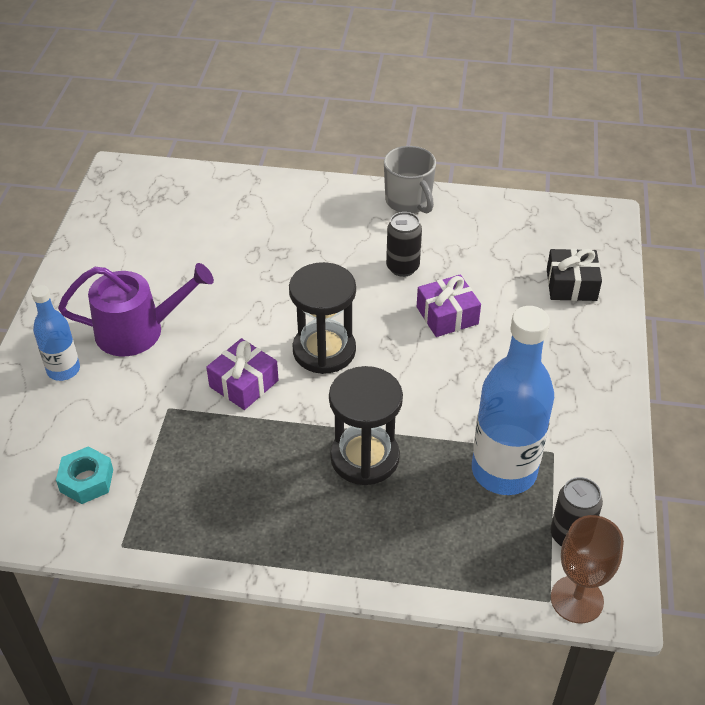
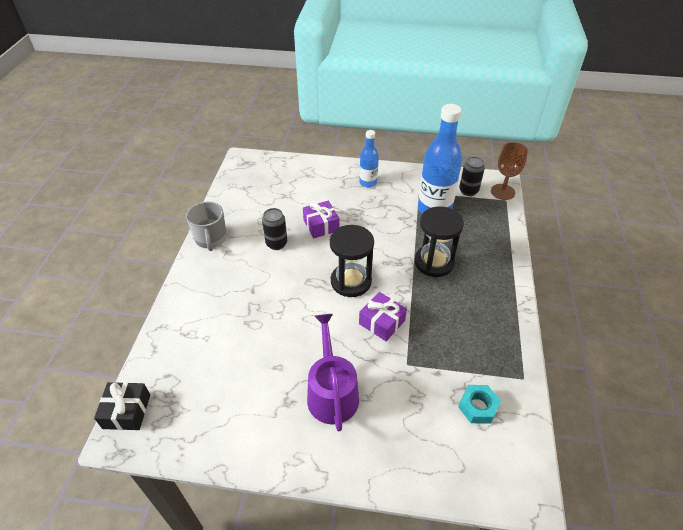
camera: 90 degrees left, 0 degrees up
blue bottle [31,285,80,381] -> blue bottle moved to [359,130,379,187]
grey mug [384,146,436,213] -> grey mug turned 105 degrees clockwise [186,202,227,251]
black gift [547,249,602,301] -> black gift moved to [94,382,150,430]

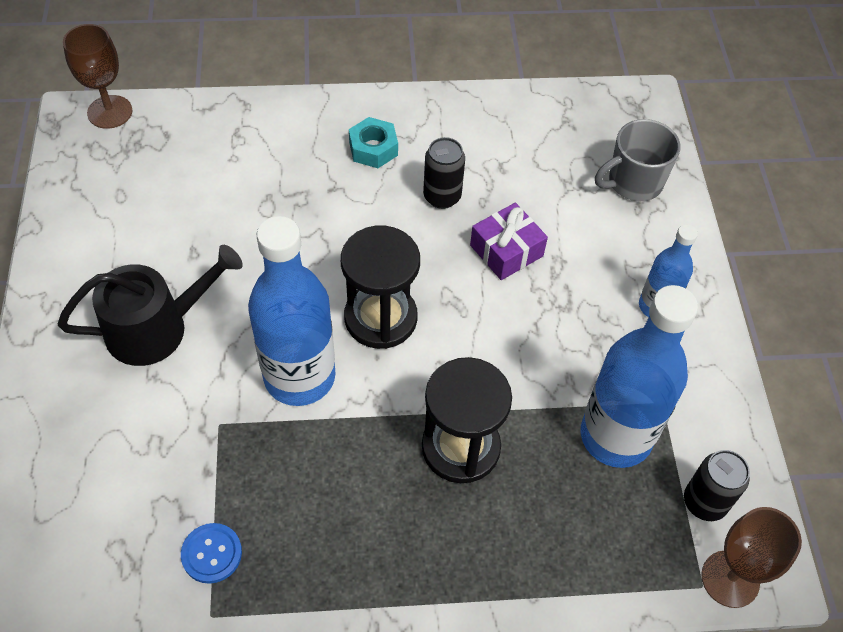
camera: 75 degrees right, 10 degrees up
black gift [94,382,150,430] -> brown goblet [63,24,132,129]
grey mug [186,202,227,251] -> grey mug moved to [595,119,681,202]
purple watering can [307,314,359,431] -> black watering can [58,245,243,366]
purple gift [359,292,407,341] -> blue bottle [248,216,336,406]
turquoise nut [458,385,501,424] -> turquoise nut moved to [349,117,398,168]
none -> blue button [181,523,242,584]

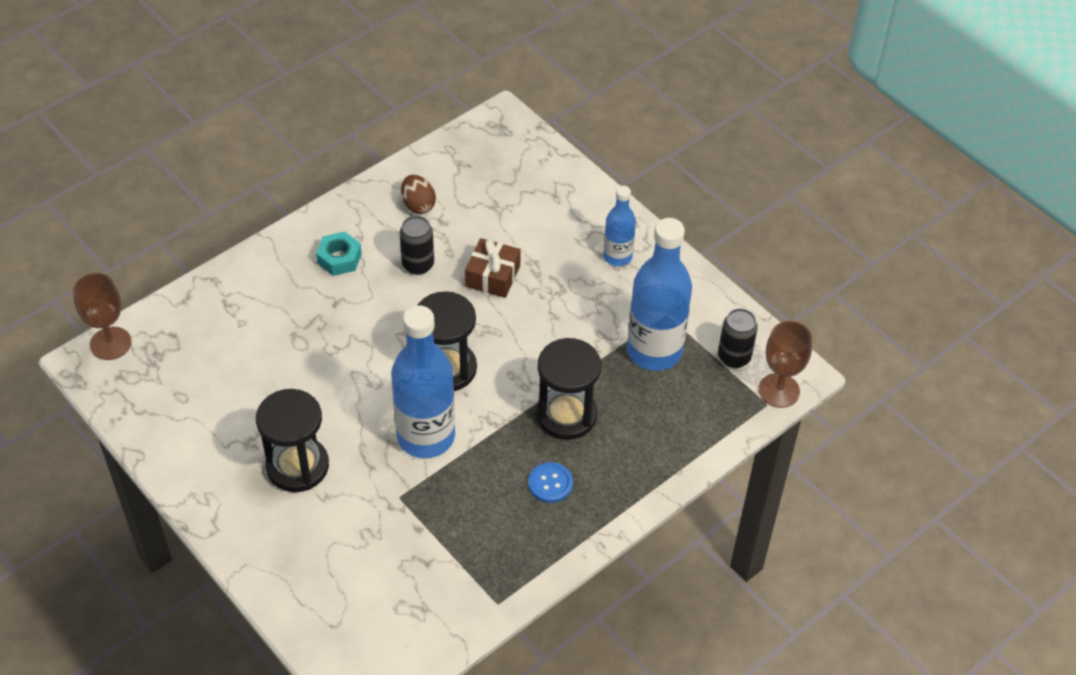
camera: 35 degrees left, 5 degrees down
black watering can [58,245,243,366] -> black hourglass [256,389,329,492]
blue button [181,523,242,584] -> blue button moved to [528,462,573,503]
purple gift [470,203,548,280] -> brown gift [465,238,521,298]
grey mug [595,119,681,202] -> none
none -> brown egg [401,175,436,214]

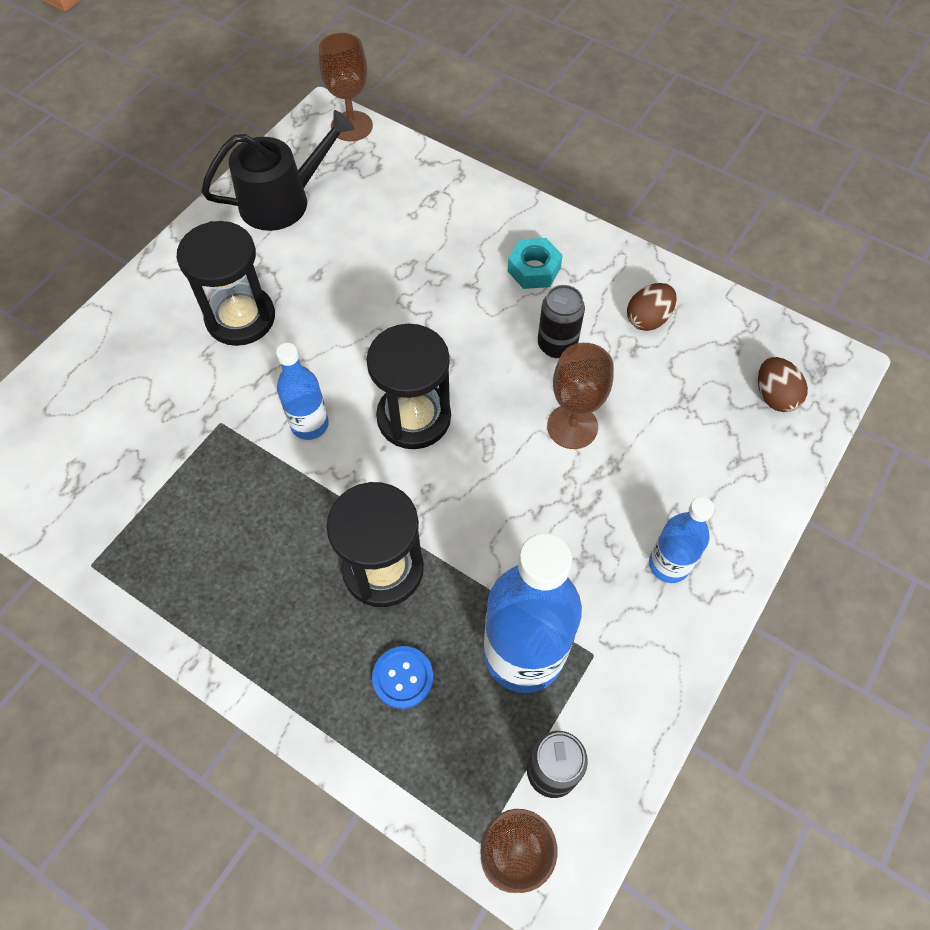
camera: 75 degrees right, 10 degrees up
blue bottle [391,305,455,458] -> blue bottle [276,343,329,440], size x0.55
brown gift [465,238,521,298] -> brown goblet [547,343,614,449]
blue button [528,462,573,503] -> blue button moved to [372,646,433,709]
none -> black watering can [201,110,355,231]
none -> brown egg [758,357,808,412]

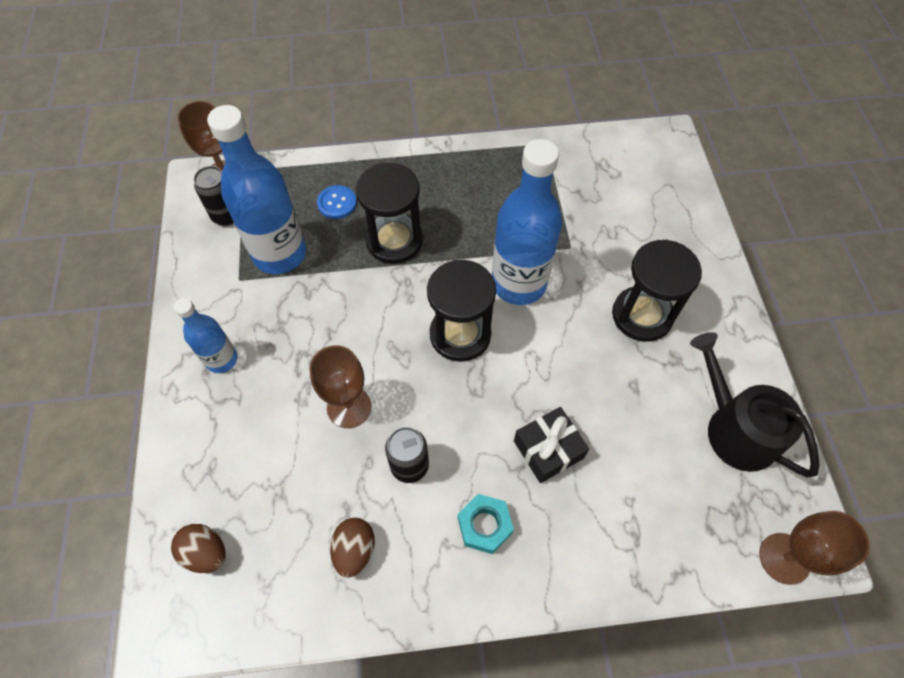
camera: 140 degrees right, 0 degrees up
black watering can [201,110,355,231] -> black watering can turned 120 degrees clockwise [690,332,819,477]
blue bottle [276,343,329,440] -> blue bottle [492,139,562,305], size x1.83
none -> black gift [514,407,589,483]

